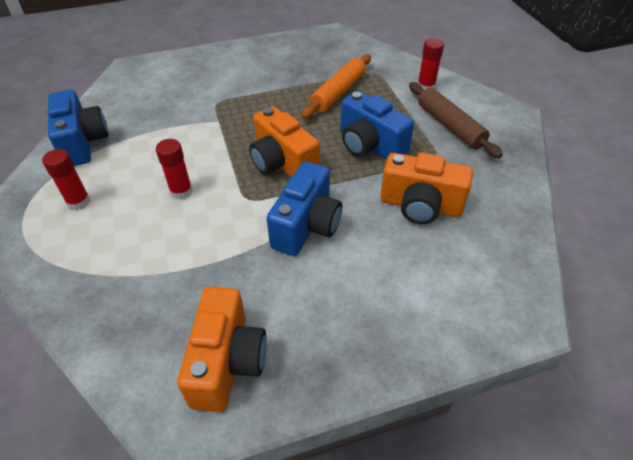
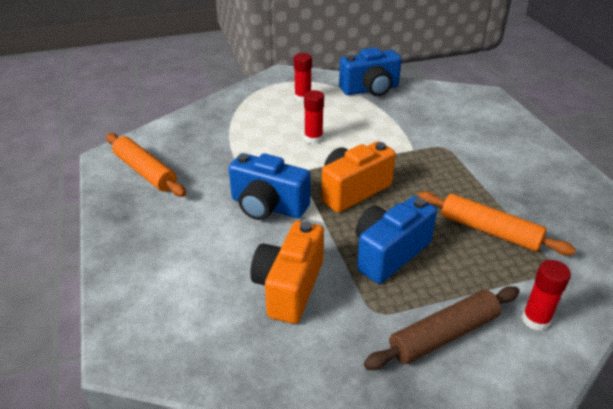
camera: 90 degrees right, 10 degrees down
orange camera [177,287,267,412] -> orange rolling pin [106,133,186,197]

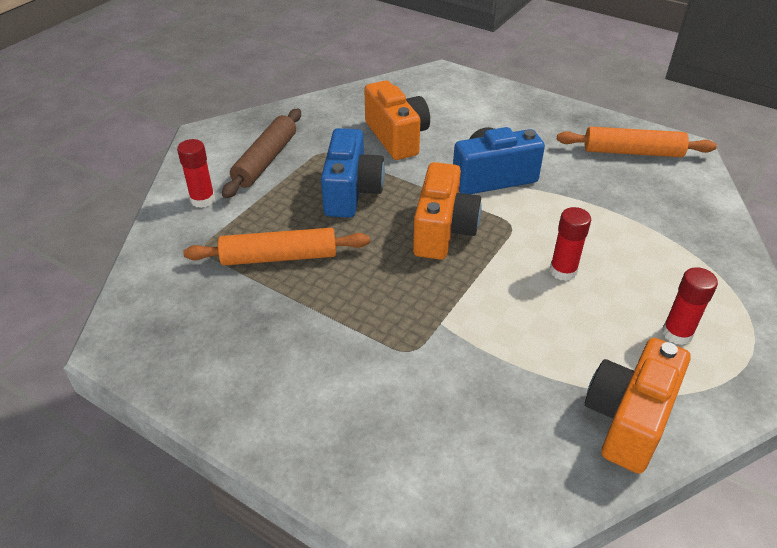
camera: 140 degrees right, 5 degrees up
blue camera [339,47,402,96] -> orange camera [585,338,690,474]

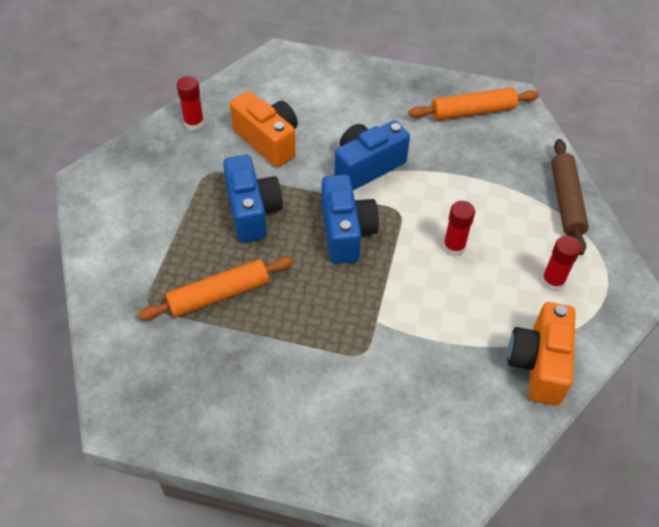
camera: 20 degrees left, 10 degrees up
red glue stick [177,139,215,208] -> red glue stick moved to [177,76,204,131]
brown rolling pin [222,109,301,198] -> brown rolling pin moved to [551,139,589,255]
orange camera [413,162,482,260] -> blue camera [322,175,379,264]

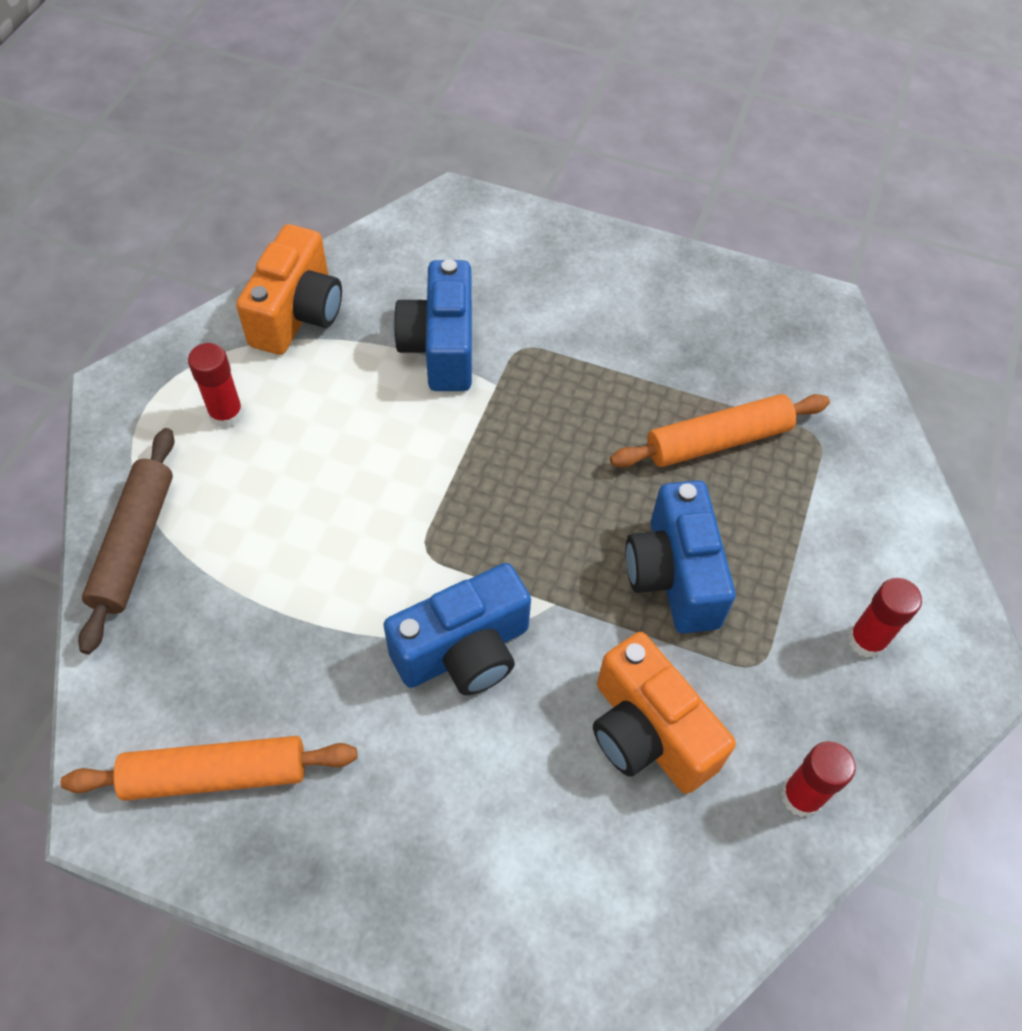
camera: 175 degrees left, 5 degrees up
blue camera [322,175,379,264] -> blue camera moved to [393,259,472,391]
red glue stick [443,201,475,256] -> red glue stick moved to [848,578,922,658]

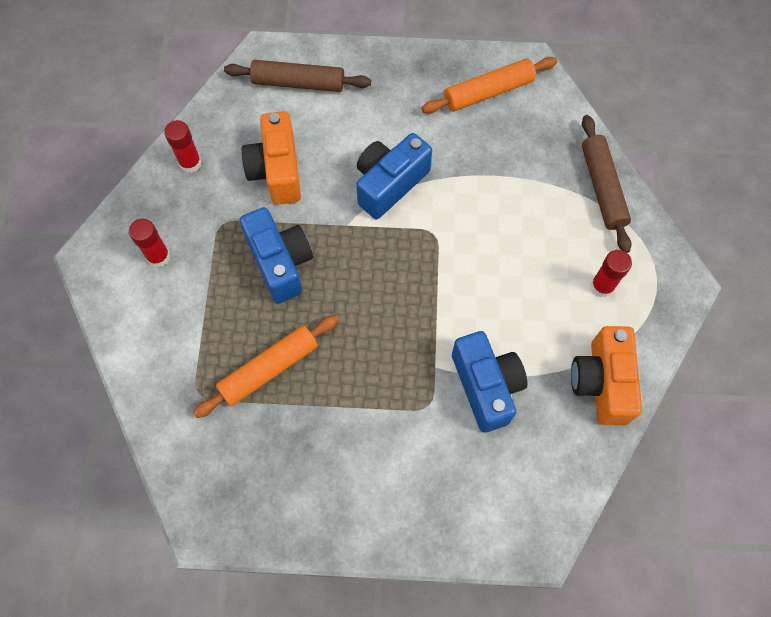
camera: 165 degrees right, 10 degrees up
orange camera [593,632,736,794] -> orange camera turned 135 degrees counterclockwise [242,111,301,205]
none -> brown rolling pin [224,60,371,92]

